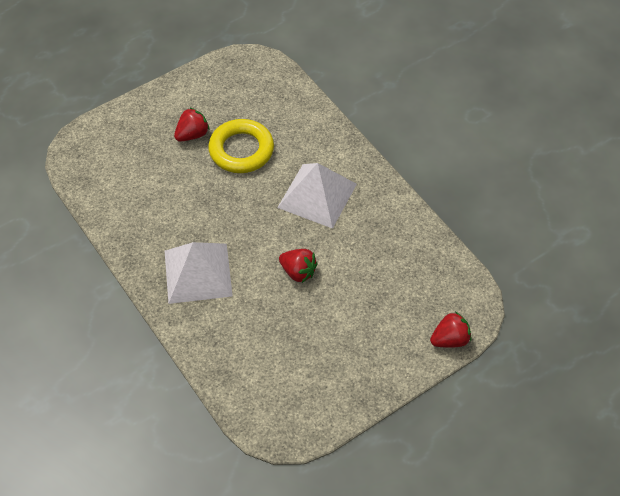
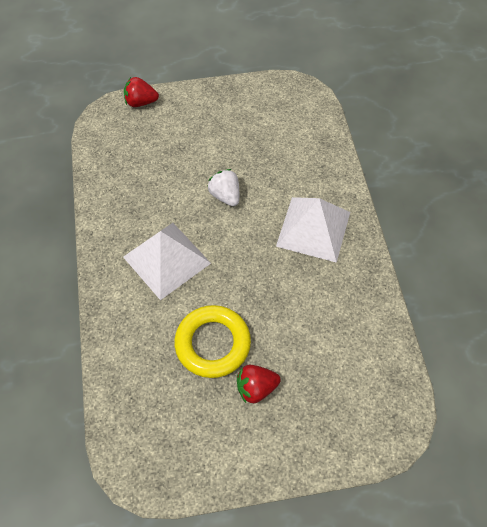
camera: 155 degrees left, 5 degrees up
red strawberry [279,249,318,283] -> white strawberry [207,169,239,206]

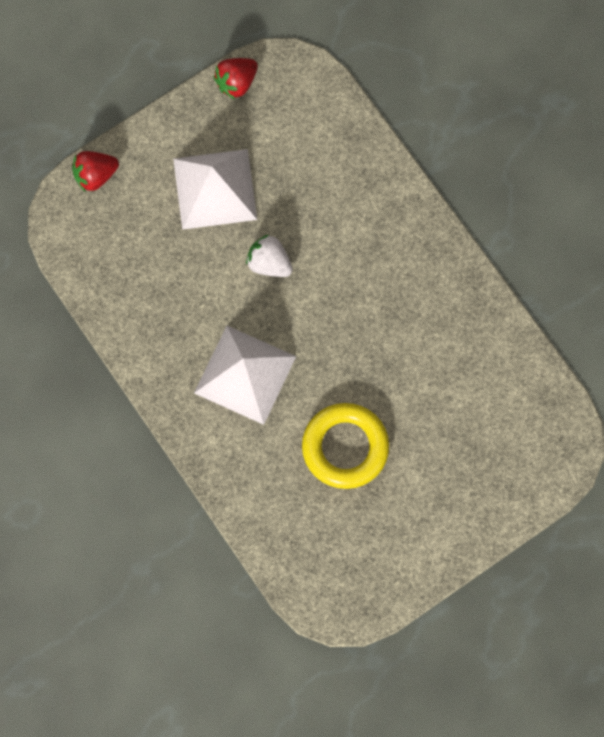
camera: 25 degrees left, 15 degrees up
red strawberry [237,365,281,403] -> red strawberry moved to [213,58,258,99]
white pyramid [276,197,350,263] -> white pyramid moved to [173,149,257,230]

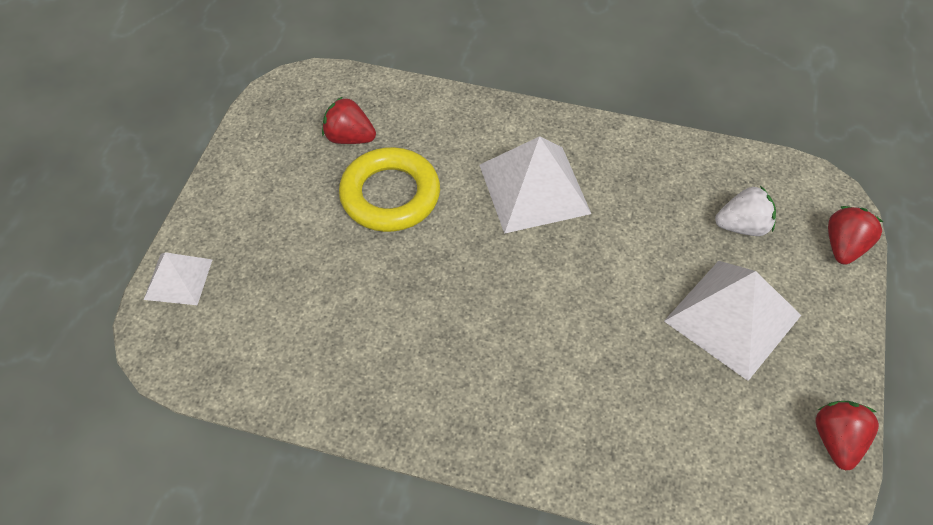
camera: 140 degrees right, 20 degrees down
white strawberry [246,234,293,277] -> white strawberry moved to [715,186,776,236]
none -> white pyramid [144,252,212,305]
none -> red strawberry [322,97,376,144]

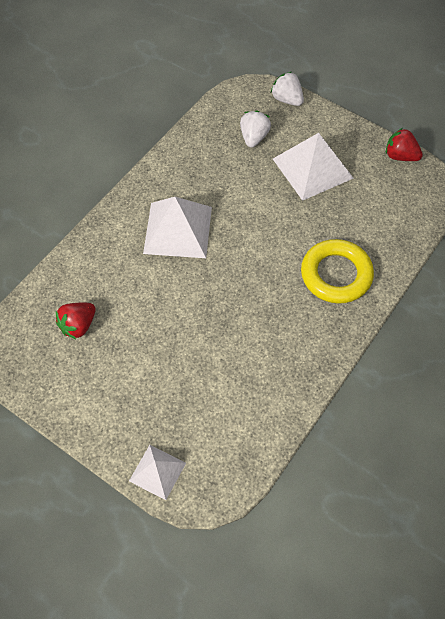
camera: 70 degrees left, 5 degrees up
yellow ring [339,147,440,232] -> yellow ring moved to [301,239,374,304]
red strawberry [828,206,883,265] -> white strawberry [271,72,304,106]

